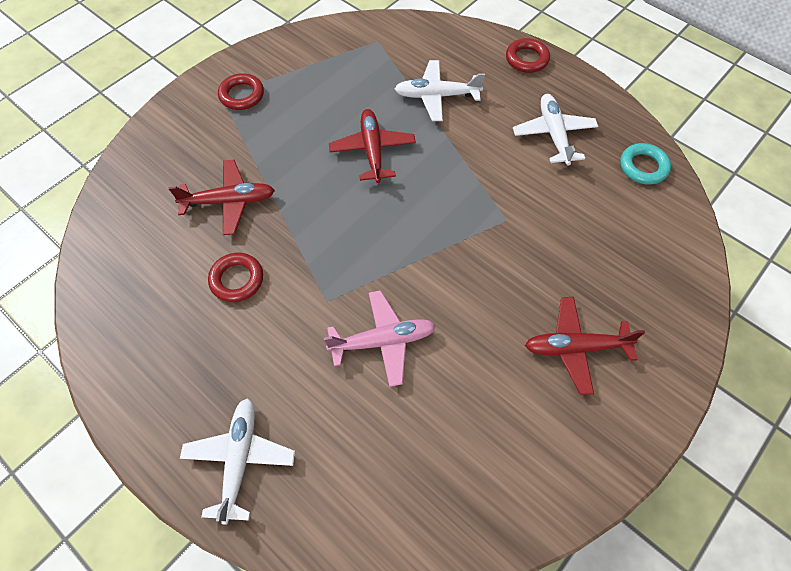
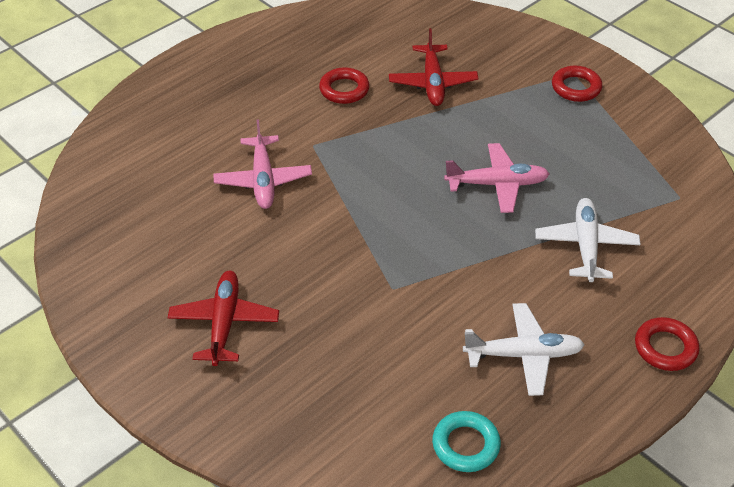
camera: 95 degrees right, 15 degrees down
white plane [180,398,295,525] -> none
red plane [329,109,416,183] -> pink plane [444,143,550,213]

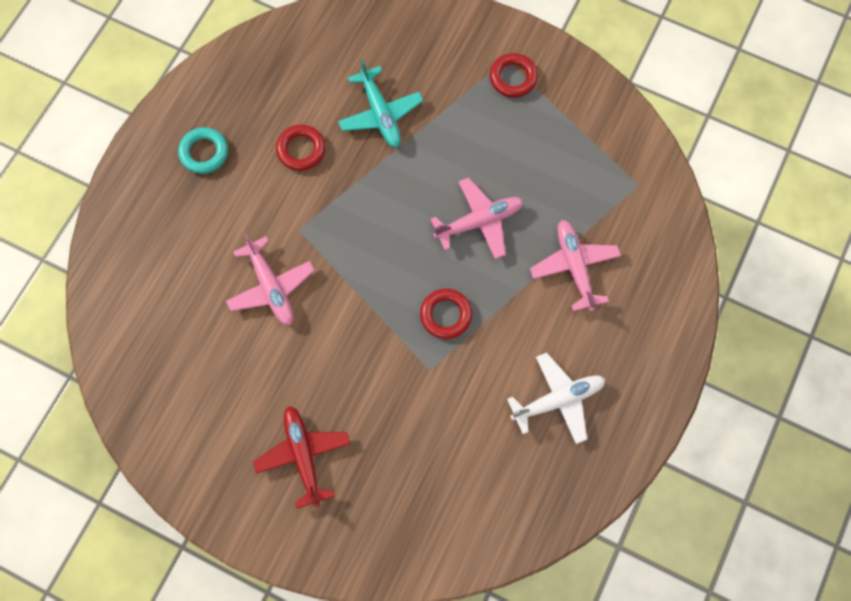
camera: 20 degrees left, 25 degrees up
red plane [389,28,479,106] -> turquoise plane [338,59,423,148]
turquoise ring [432,411,501,472] -> turquoise ring moved to [178,127,228,174]
white plane [535,198,641,282] -> pink plane [530,220,621,311]
red ring [635,317,699,371] -> red ring moved to [420,289,473,339]

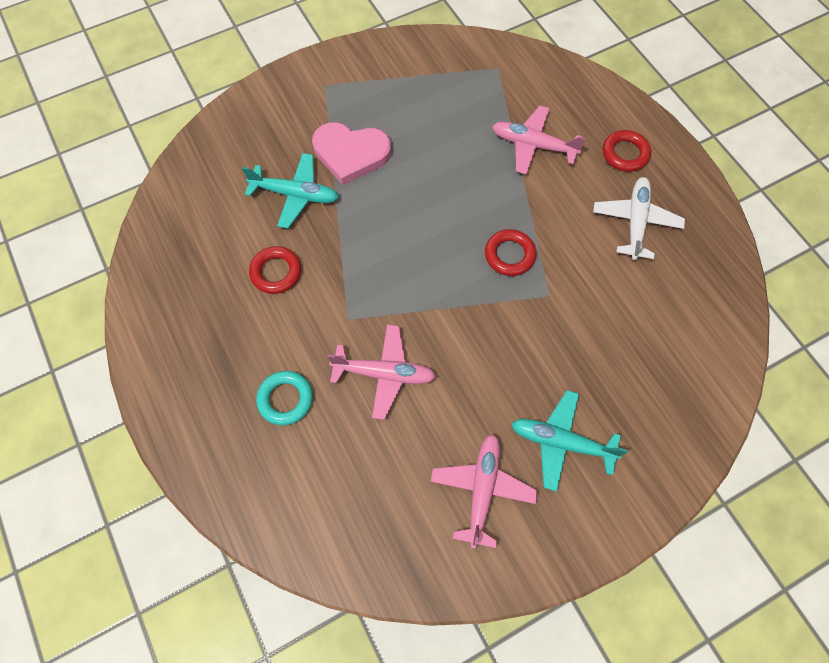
camera: 55 degrees left, 5 degrees down
turquoise ring [178,127,228,174] -> turquoise ring moved to [256,371,313,425]
red plane [253,406,351,509] -> turquoise plane [511,390,628,492]
pink plane [431,177,523,259] -> pink plane moved to [430,434,538,549]
red ring [490,53,538,98] -> red ring moved to [603,130,651,172]
none -> pink heart [312,122,391,185]

